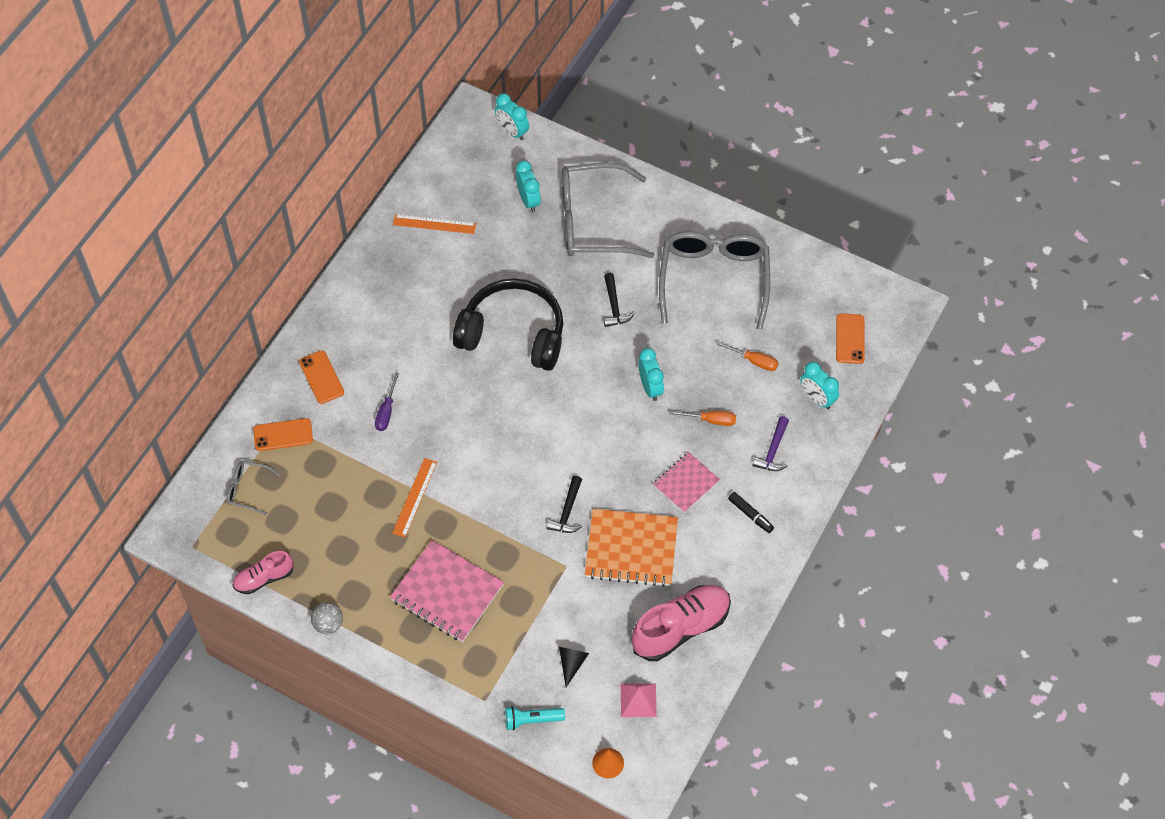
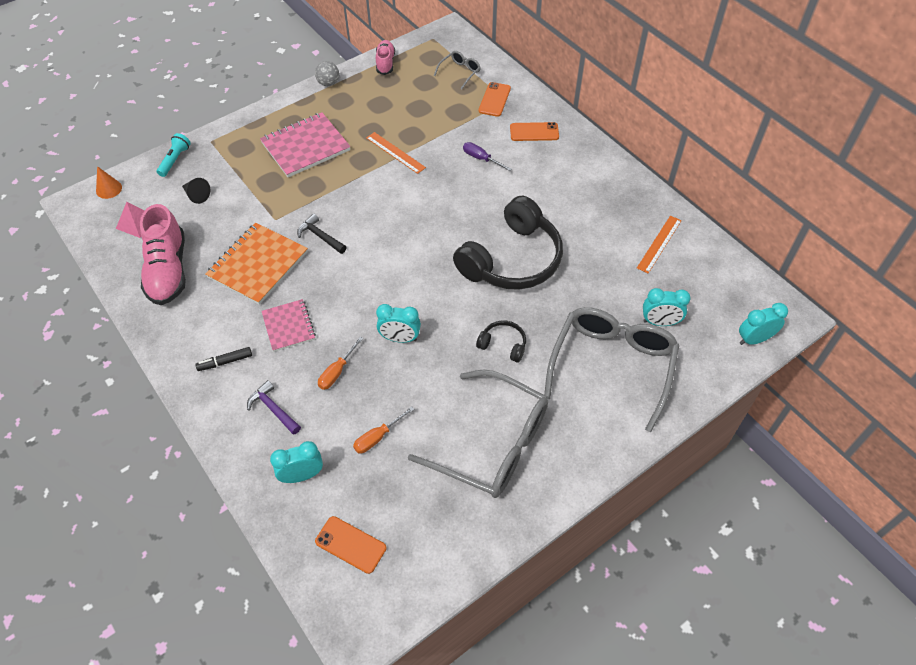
camera: 115 degrees right, 5 degrees down
black hammer [604,273,635,327] -> black headphones [476,320,526,363]

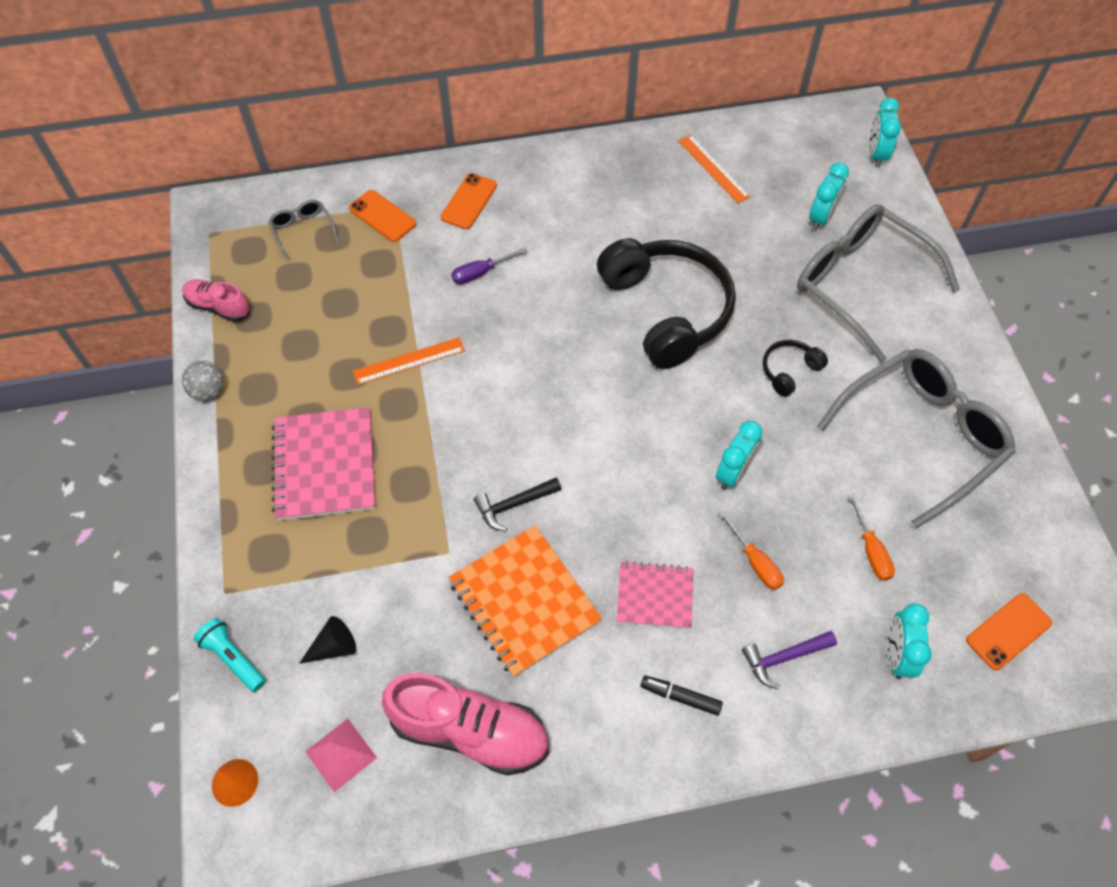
camera: 65 degrees left, 5 degrees up
black marker [195,347,252,371] -> black marker turned 105 degrees clockwise [640,675,723,716]

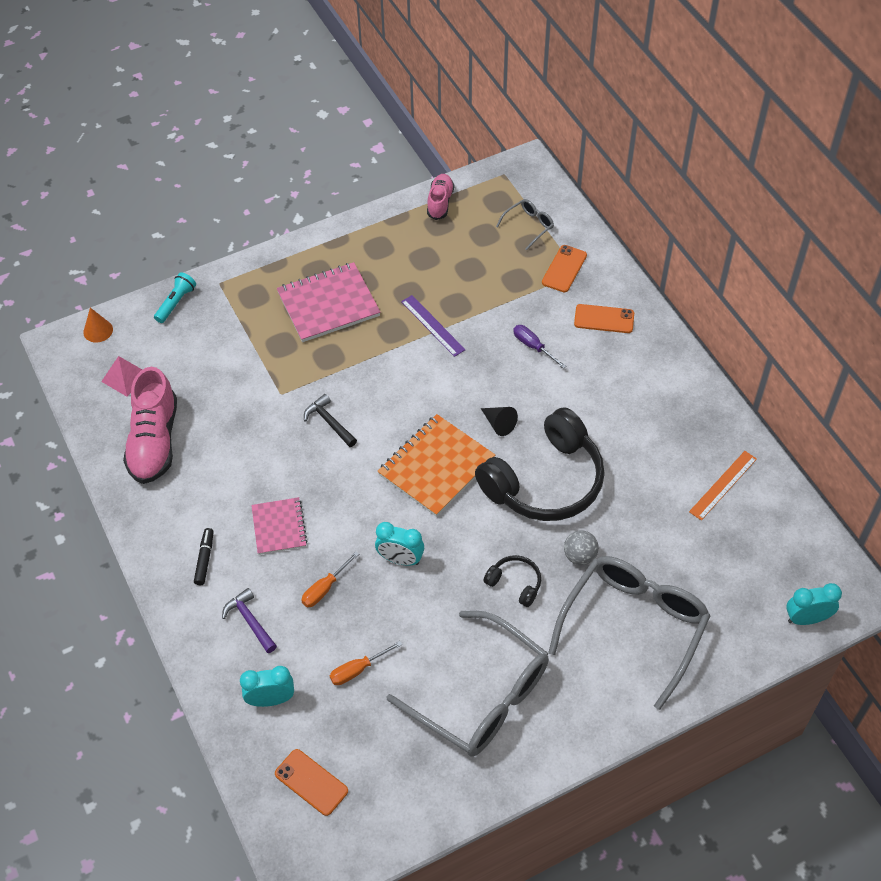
camera: 75 degrees right, 5 degrees down
grey ball [182,361,224,401] -> grey ball moved to [564,530,599,565]
black cone [299,616,356,664] -> black cone moved to [481,407,518,436]
orange ruler [353,337,465,385] -> purple ruler [401,295,465,357]
orange notebook [449,525,602,677] -> orange notebook moved to [377,414,495,517]
turquoise clock [809,162,849,231] -> none

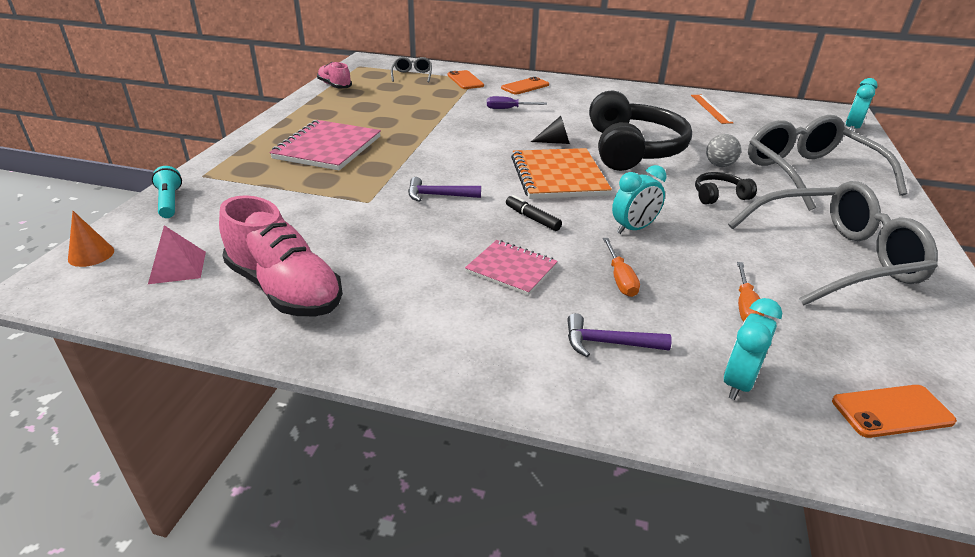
camera: 50 degrees left, 20 degrees down
black marker [194,528,214,585] -> black marker moved to [506,195,562,231]
black hammer [304,394,357,447] -> purple hammer [408,177,481,202]
purple ruler [401,295,465,357] -> none

